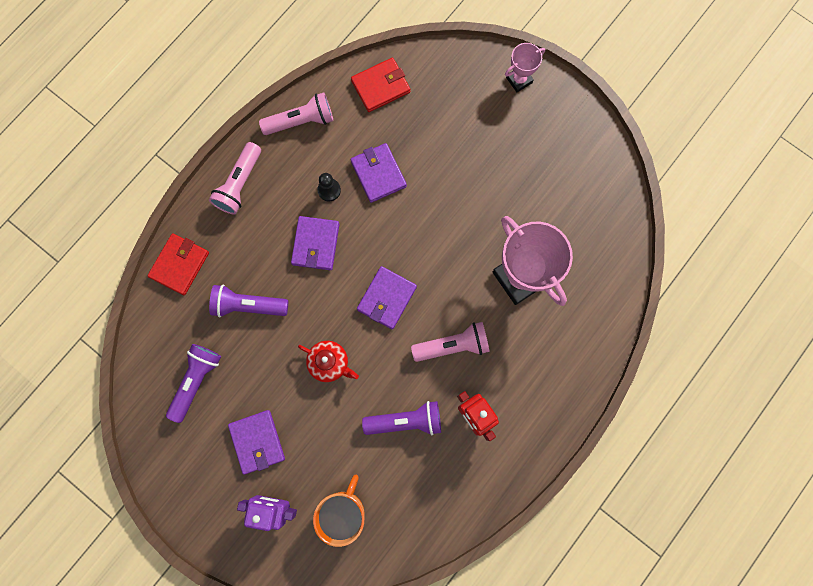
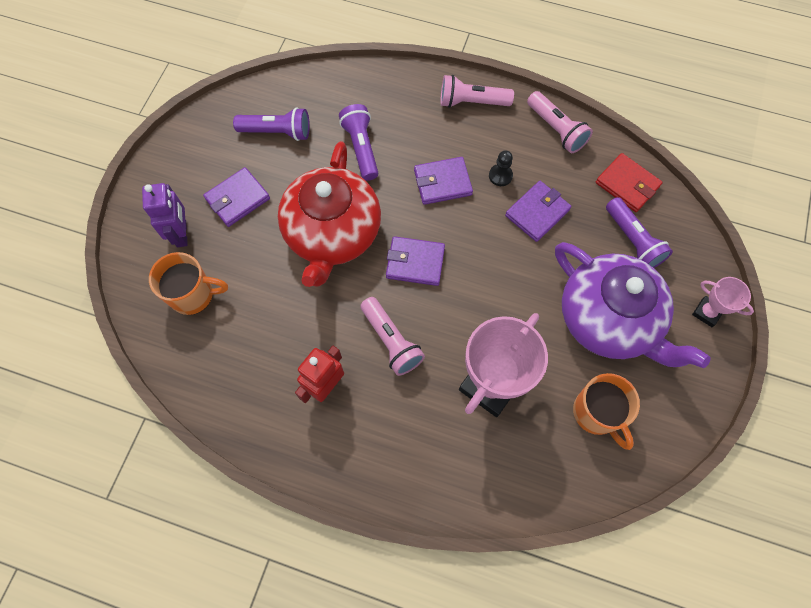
camera: 70 degrees right, 10 degrees down
red wallet [147,233,209,295] -> none
red teapot [298,341,359,382] -> red teapot [278,141,381,287], size x2.35
purple flashlight [362,401,441,435] -> purple flashlight moved to [606,197,673,268]
none -> purple teapot [555,242,711,368]
none -> orange mug [573,373,640,450]

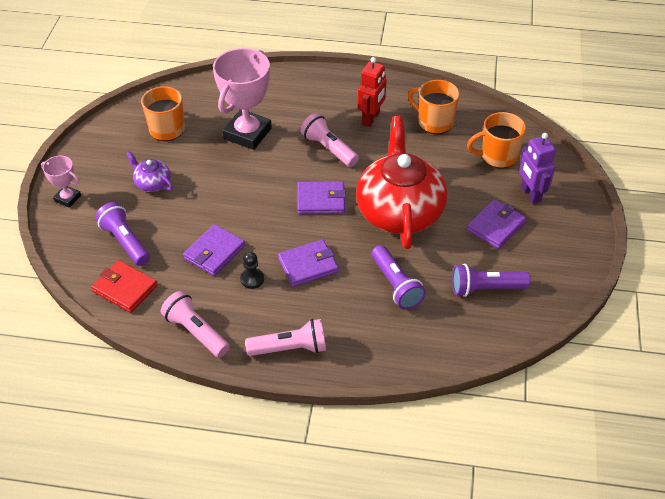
camera: 170 degrees right, 20 degrees down
purple teapot [555,242,711,368] -> purple teapot [126,151,173,192], size x0.43
none -> orange mug [408,80,459,134]

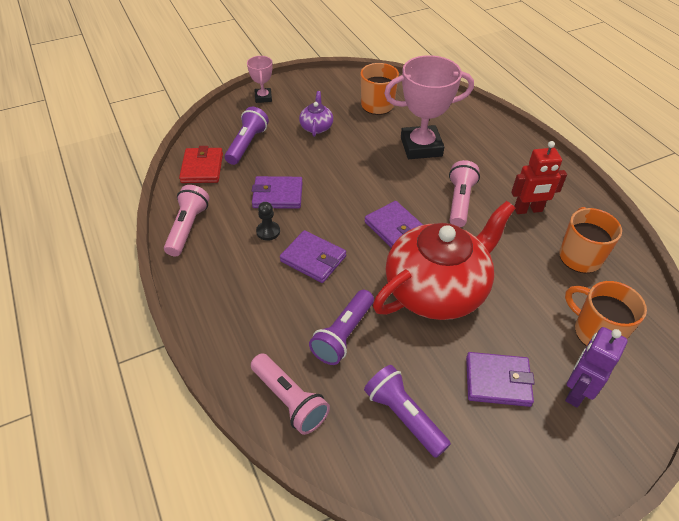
camera: 55 degrees right, 0 degrees up
pink flashlight [245,319,326,356] -> pink flashlight moved to [251,353,330,435]

